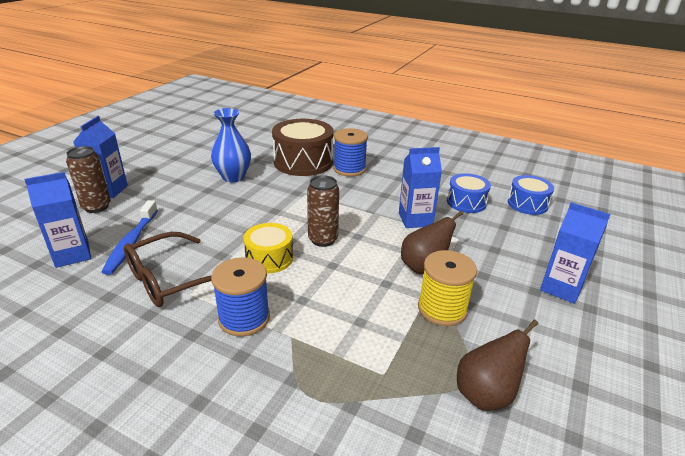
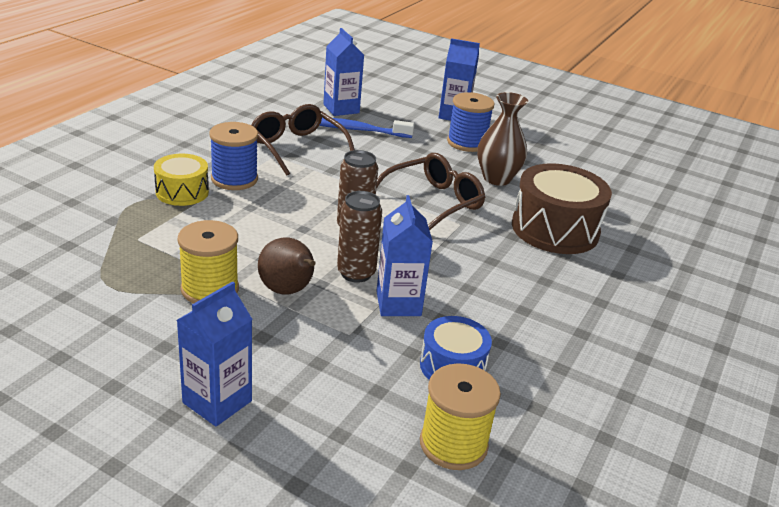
camera: 90 degrees right, 0 degrees up
brown can [66,146,110,213] -> brown can moved to [337,191,382,283]
blue vase [211,108,251,183] -> brown vase [477,92,528,186]
yellow drum [243,223,293,273] -> yellow drum moved to [154,154,209,206]
blue spool [333,128,368,177] -> blue spool moved to [447,92,494,152]
brown pear [457,320,538,411] -> none
blue drum [508,175,554,215] -> yellow spool [420,363,501,470]
none -> brown glasses [376,153,485,230]

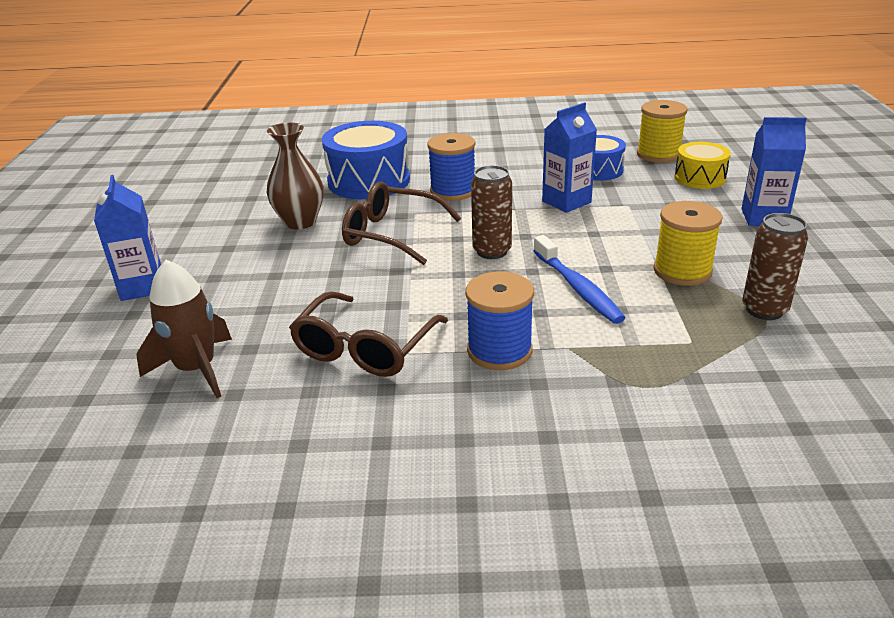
camera: 115 degrees left, 0 degrees up
yellow drum [154,154,209,206] -> yellow drum moved to [674,142,731,189]
brown pear [258,237,316,295] -> none
blue toothbrush [319,117,415,138] -> blue toothbrush moved to [533,235,625,324]
blue carton [323,28,364,116] -> brown rocket [136,260,232,398]
brown can [337,191,382,283] -> brown can moved to [742,213,808,320]
blue spool [447,92,494,152] -> blue spool moved to [427,133,476,201]
brown drum [512,163,612,254] -> blue drum [322,121,410,199]

